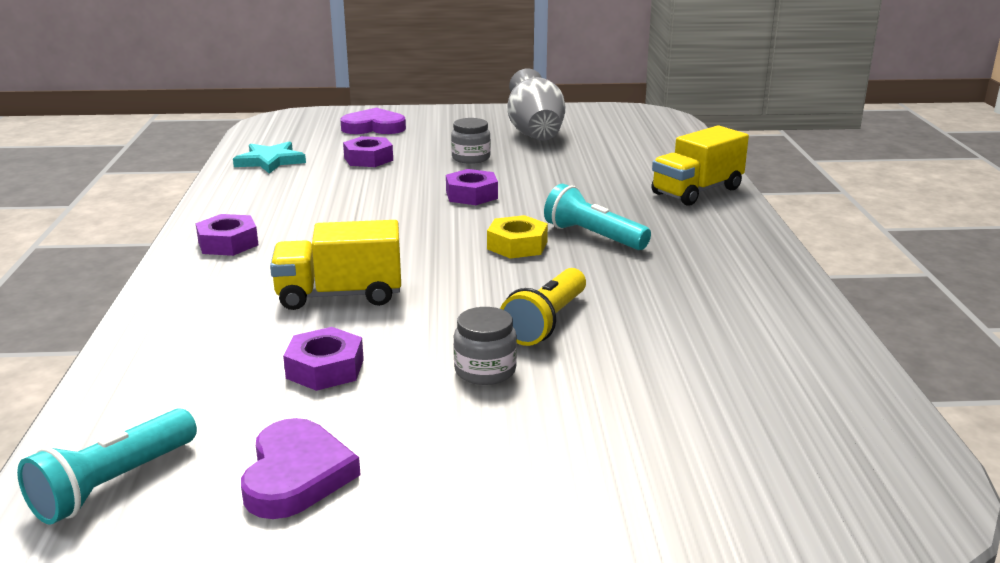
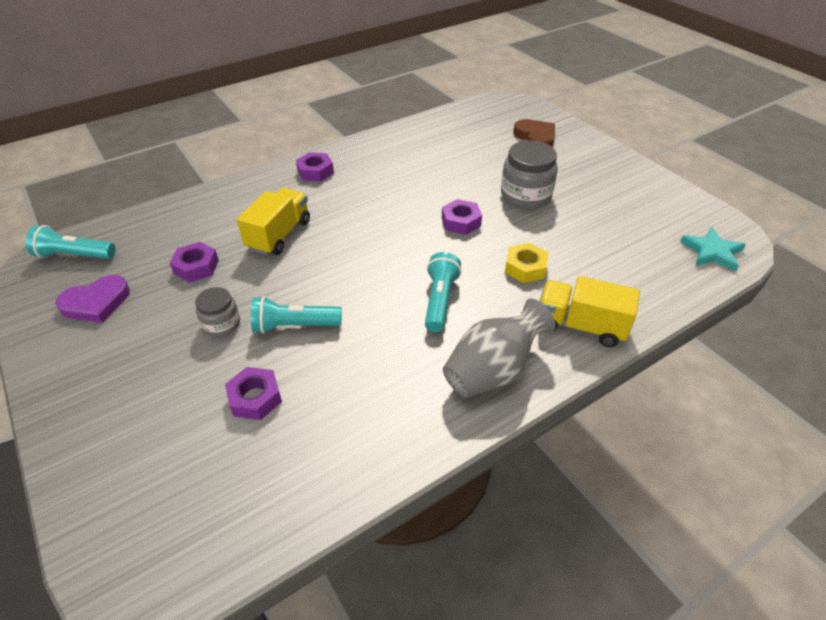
camera: 60 degrees right, 20 degrees up
turquoise star [233,141,306,174] -> turquoise star moved to [680,227,746,272]
yellow truck [270,220,401,310] -> yellow truck turned 60 degrees clockwise [237,188,310,255]
purple heart [340,108,406,134] -> brown heart [513,119,555,147]
purple nut [343,136,393,167] -> purple nut moved to [225,367,282,420]
grey jar [451,118,491,164] -> grey jar [501,140,558,209], size x1.71
yellow nut [487,215,548,259] -> yellow nut moved to [505,243,548,283]
yellow flashlight [500,268,586,346] -> turquoise flashlight [251,296,342,334]
grey vase [507,68,565,140] -> grey vase moved to [443,299,556,398]

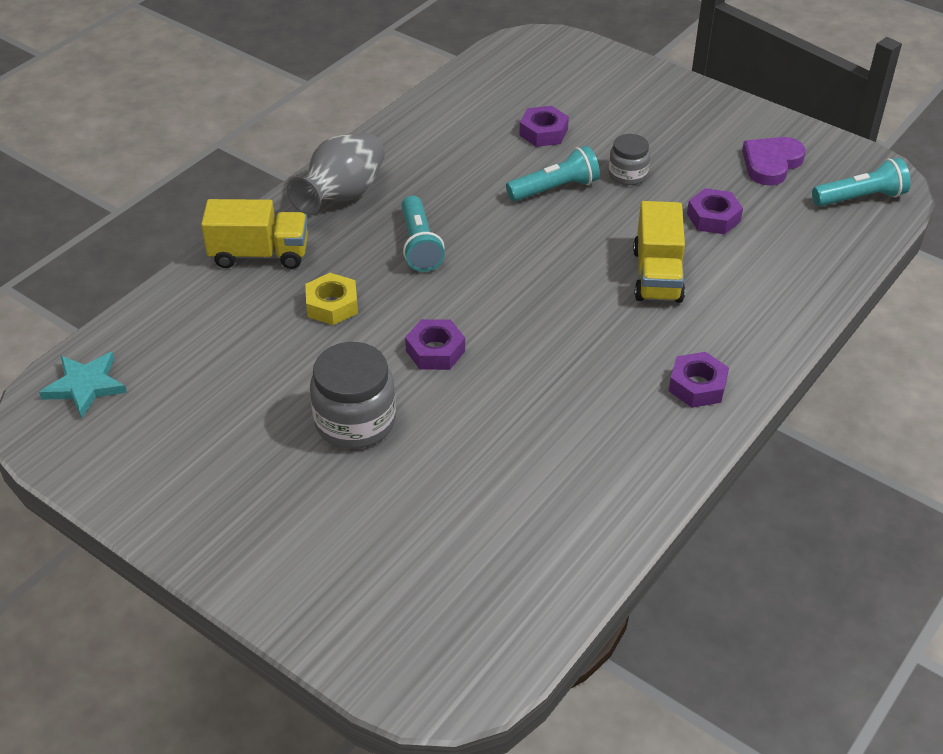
camera: 160 degrees right, 0 degrees up
brown heart [513,119,555,147] -> none

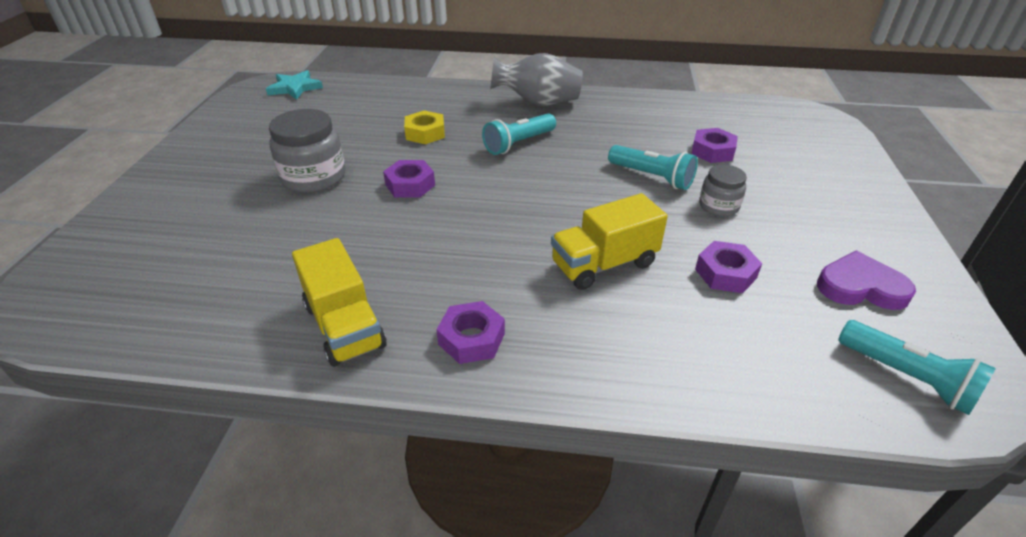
camera: 60 degrees right, 5 degrees down
yellow truck [201,199,308,269] -> yellow truck moved to [292,238,387,367]

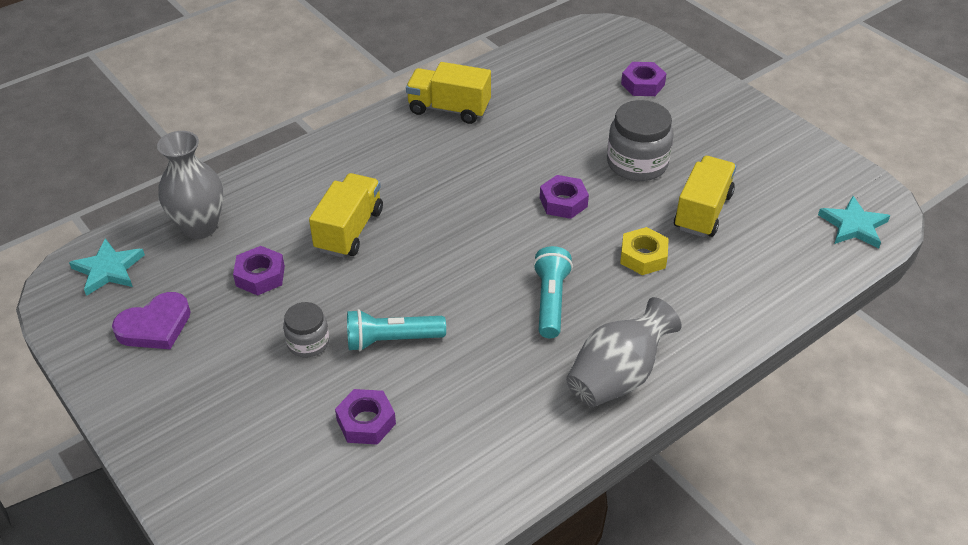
camera: 135 degrees right, 5 degrees up
purple nut [436,301,505,364] -> purple nut moved to [621,62,667,96]
turquoise flashlight [838,320,996,415] -> turquoise star [69,238,145,296]
none -> grey vase [157,131,223,239]
none -> yellow truck [674,156,736,237]

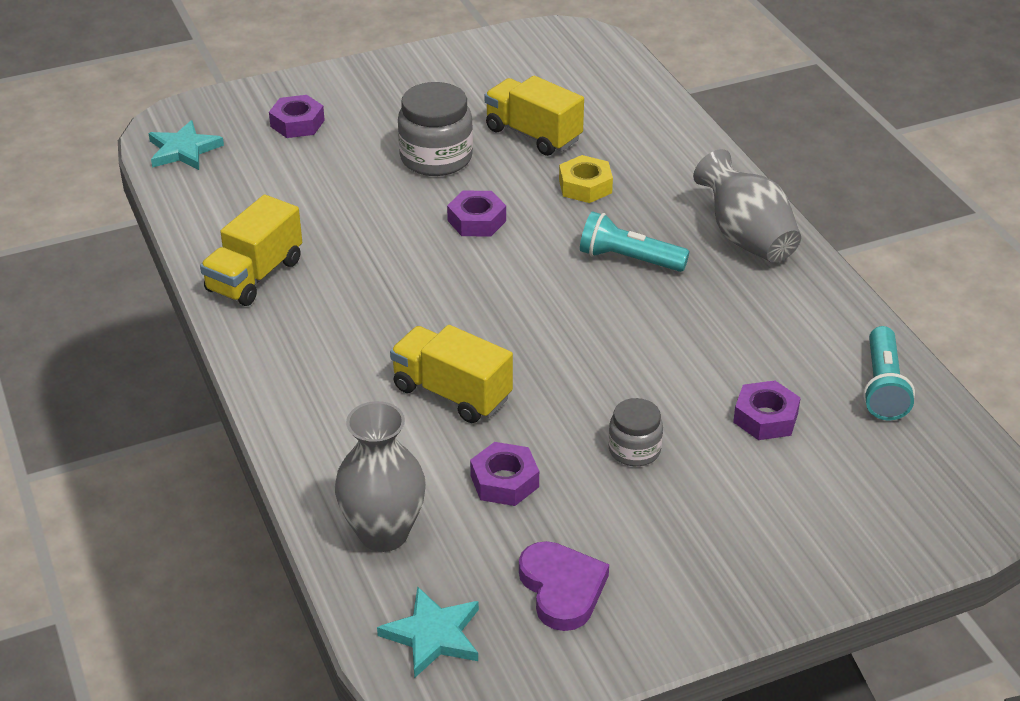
camera: 75 degrees left, 5 degrees down
turquoise flashlight [347,309,446,351] -> turquoise flashlight moved to [863,326,915,420]
turquoise star [818,196,890,249] -> turquoise star moved to [148,120,224,170]

